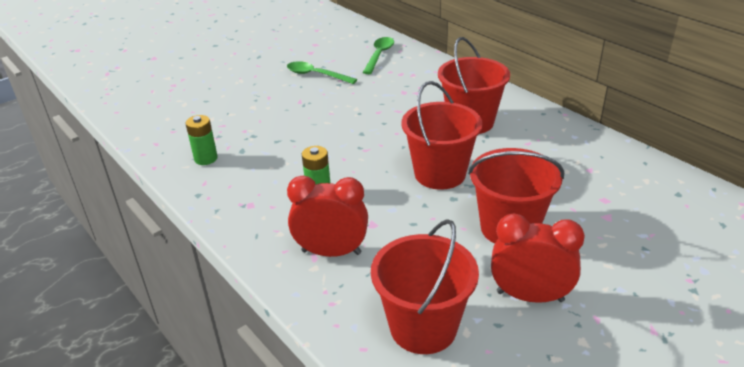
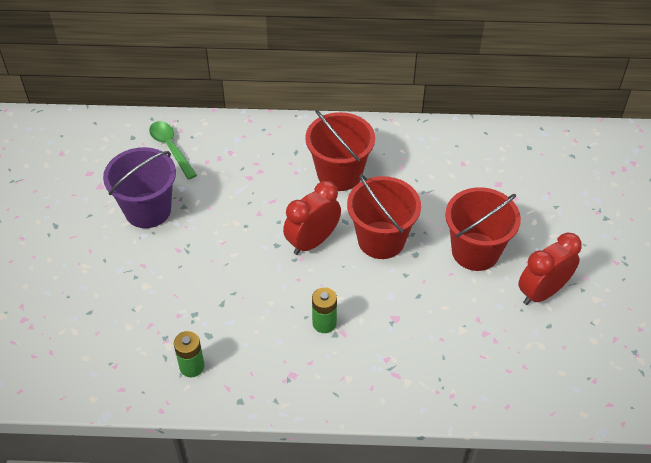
camera: 50 degrees left, 15 degrees up
green spoon [287,61,357,84] -> purple bucket [103,147,176,228]
red clock [287,176,368,257] -> red clock moved to [283,181,341,255]
red bucket [371,219,479,354] -> none

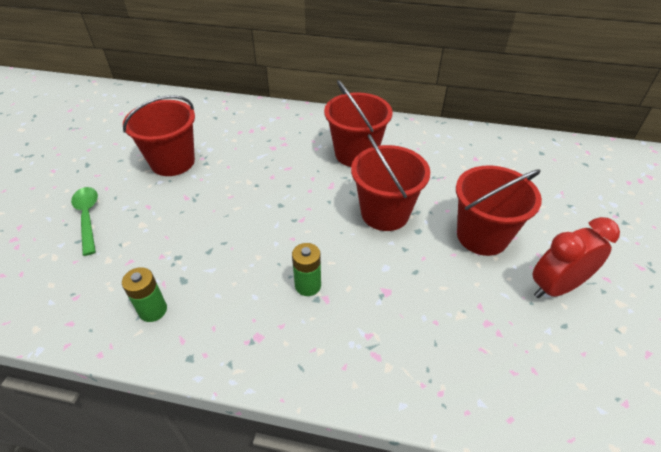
camera: 10 degrees right, 5 degrees down
purple bucket [103,147,176,228] -> red bucket [123,95,195,176]
green spoon [149,121,197,180] -> green spoon moved to [71,187,98,256]
red clock [283,181,341,255] -> none

